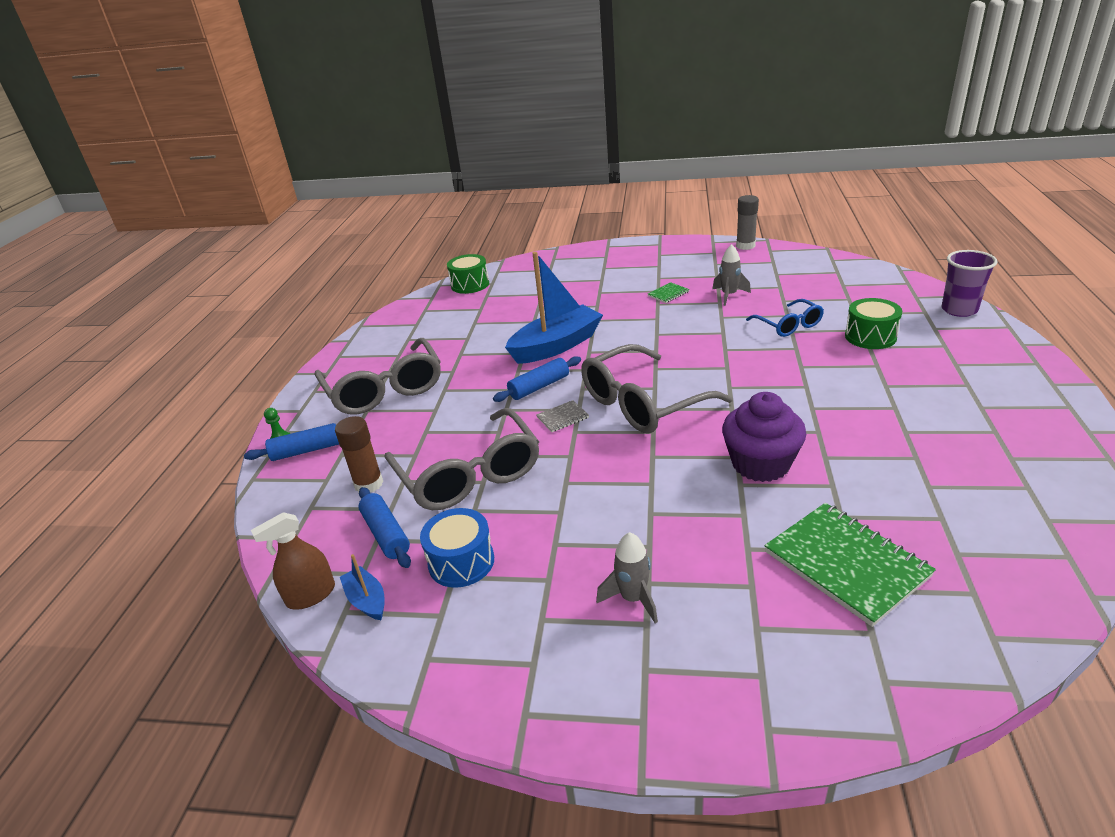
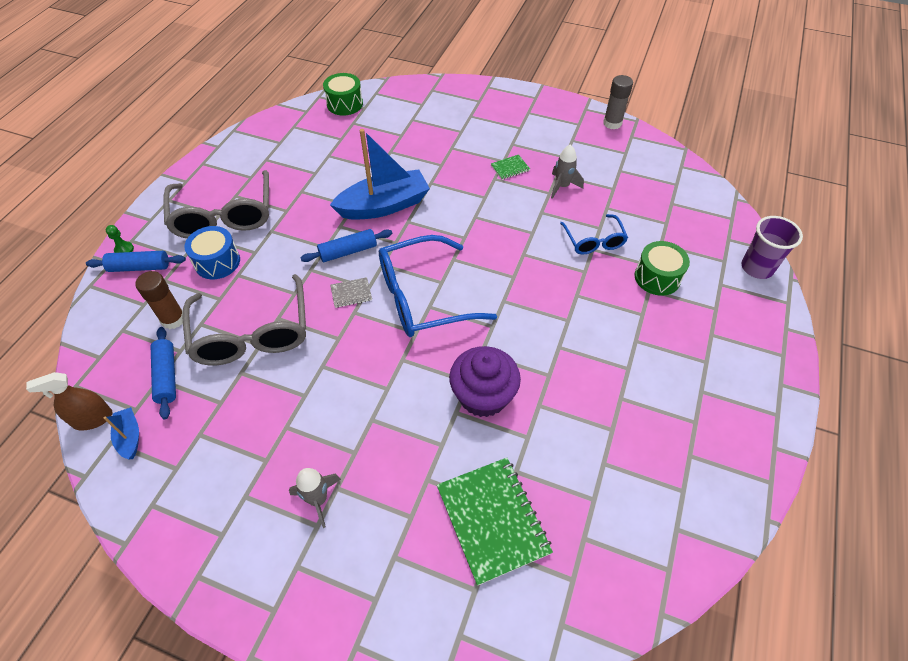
camera: 10 degrees right, 20 degrees up
blue drum [420,508,494,588] -> blue drum moved to [184,226,240,279]
grey glasses [581,344,733,434] -> blue glasses [379,235,497,337]

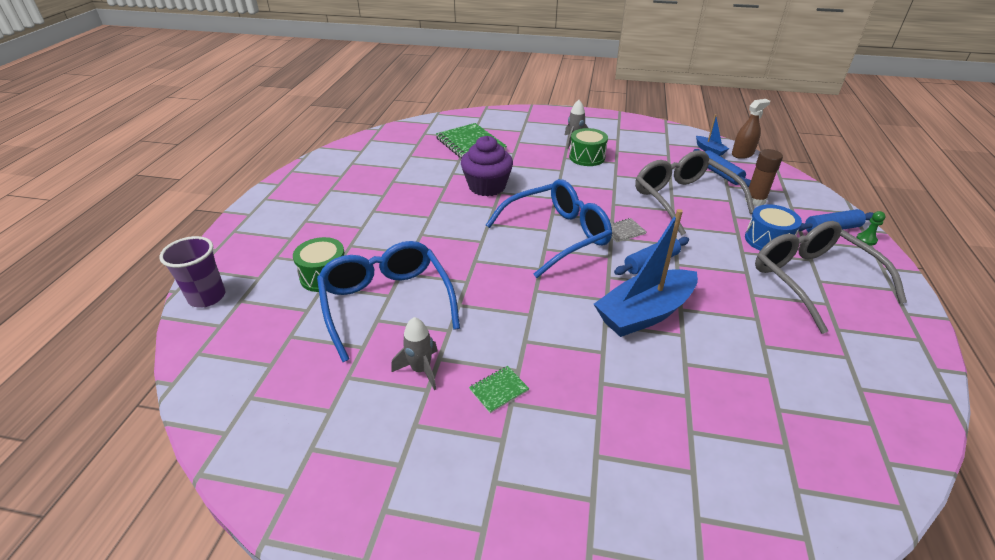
camera: 170 degrees right, 15 degrees down
green drum [323,73,363,116] -> green drum moved to [569,128,608,166]
blue glasses [560,214,628,255] -> blue glasses [317,241,460,362], size x1.81
grey glue stick [603,75,633,130] -> none

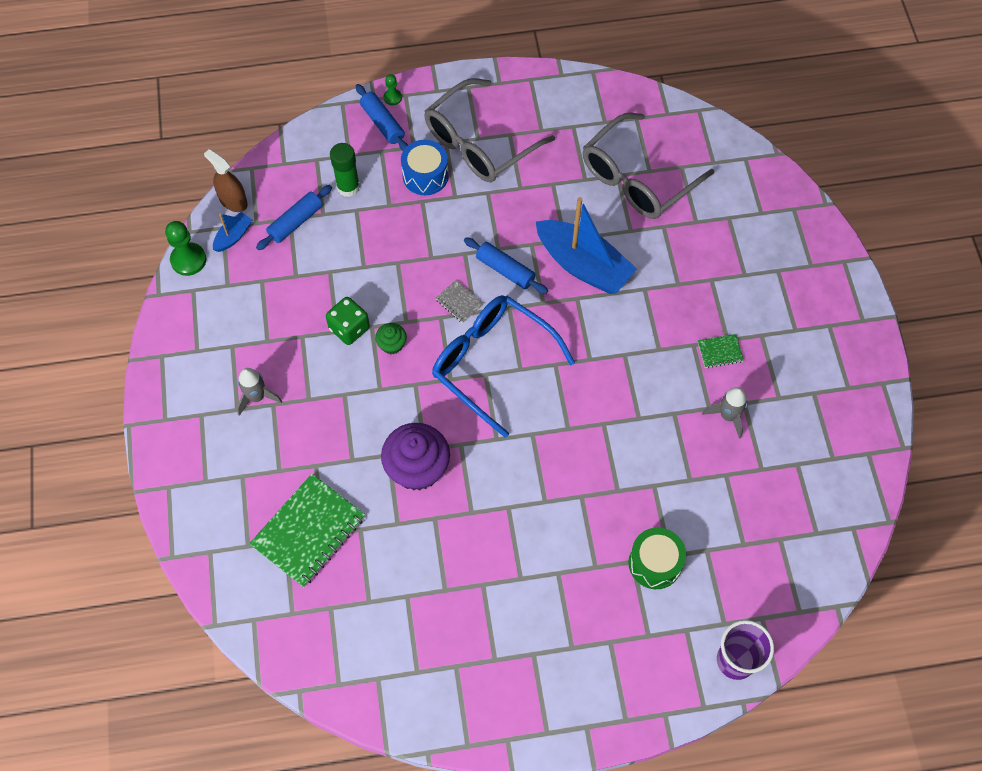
camera: 110 degrees left, 25 degrees up
blue glasses [317,241,460,362] -> none
green notebook [469,366,529,413] -> green notebook turned 45 degrees counterclockwise [698,334,744,368]
green drum [569,128,608,166] -> none
grey glasses [635,150,754,236] -> grey glasses moved to [583,113,714,219]
brown glue stick [745,149,783,206] -> green glue stick [330,143,360,197]
none -> green pawn [165,221,207,276]
none -> green dice [326,297,370,345]
none -> green cupcake [375,323,407,355]

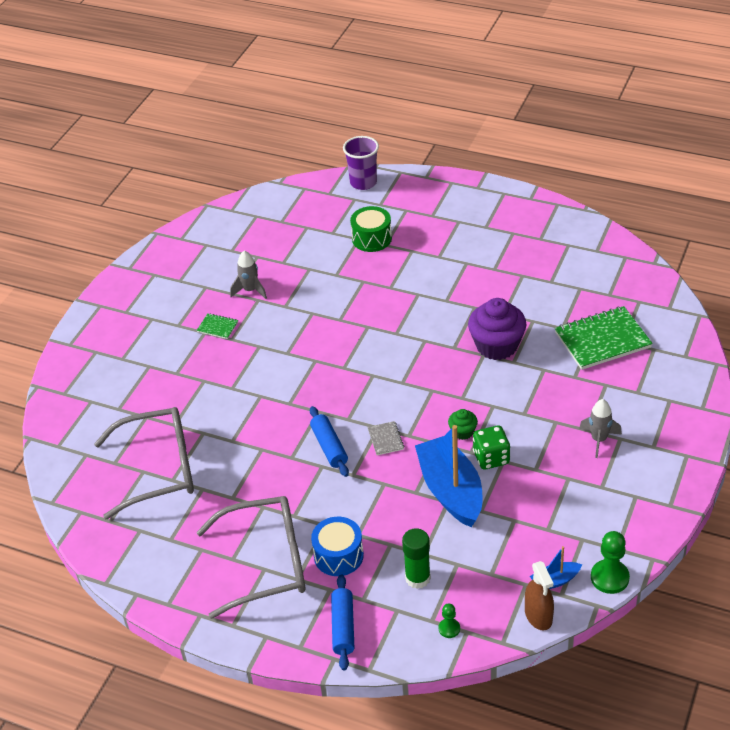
camera: 145 degrees left, 20 degrees down
blue rolling pin [256,185,332,250] -> none
green pawn [384,74,402,105] -> green pawn moved to [439,604,460,638]
blue glasses [432,295,575,438] -> none
blue boat [536,197,637,294] -> blue boat moved to [415,425,482,527]

